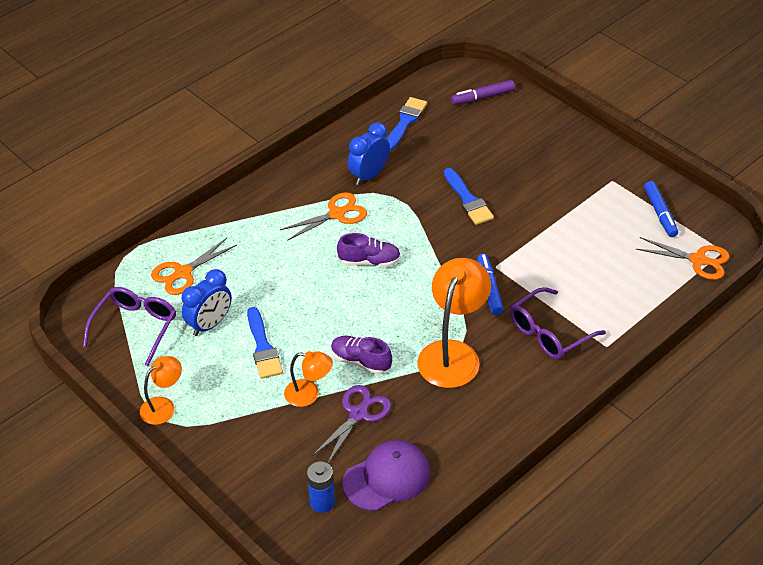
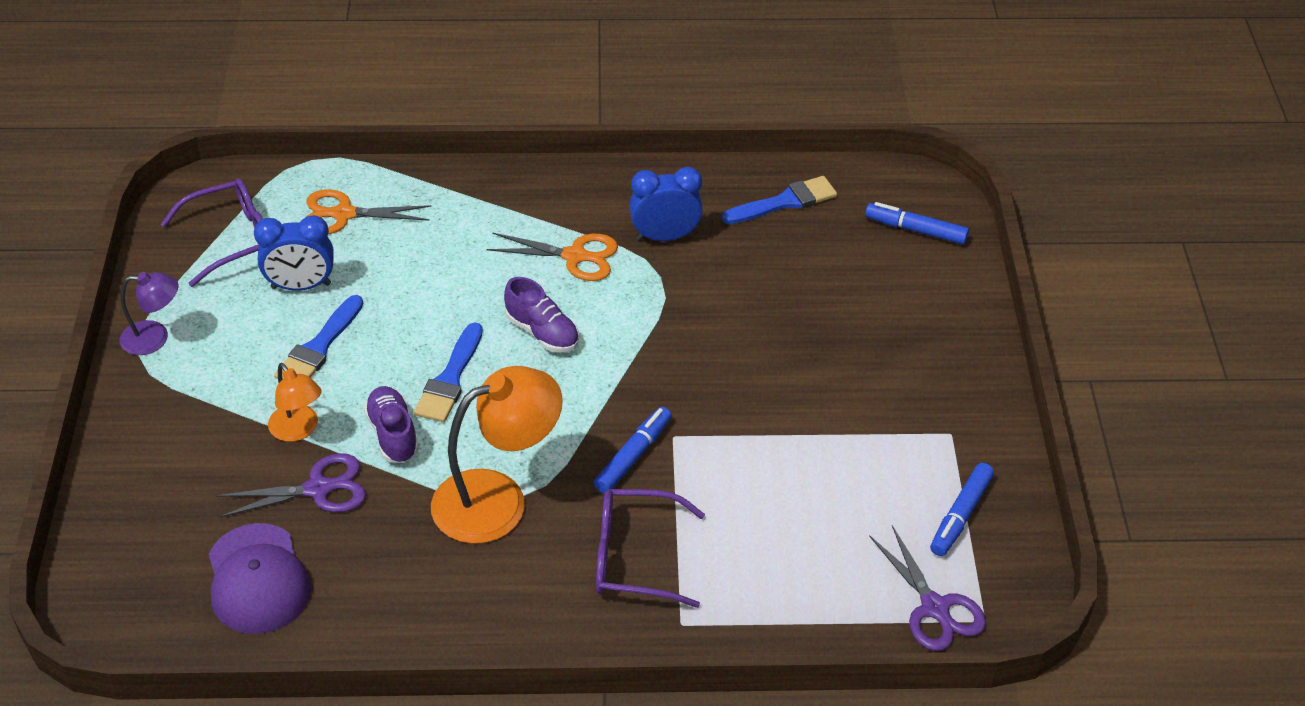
camera: 40 degrees right, 0 degrees up
orange lamp [140,356,182,425] -> purple lamp [119,272,179,355]
blue battery [307,461,335,513] -> none
purple cap [342,440,430,511] -> purple cap turned 60 degrees clockwise [209,523,311,634]
blue brush [444,168,494,225] -> blue brush moved to [414,322,483,422]
purple marker [451,80,515,105] -> blue marker [865,202,969,245]
orange scissors [636,237,730,280] -> purple scissors [869,525,986,651]

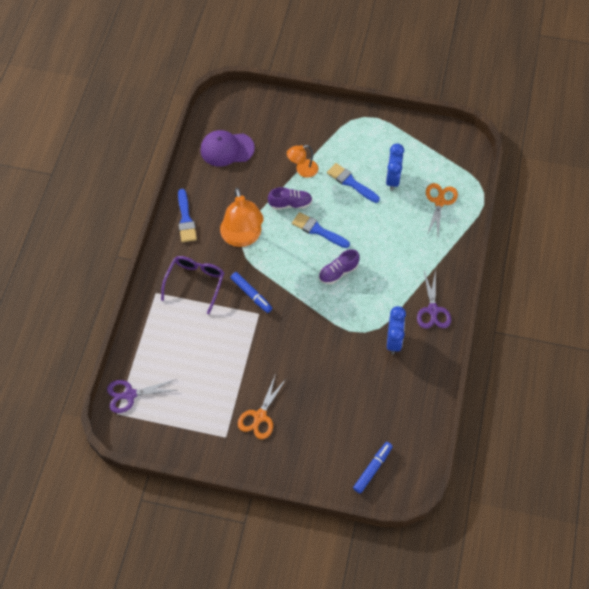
camera: 105 degrees right, 15 degrees up
purple lamp [119,272,179,355] -> none
purple glasses [161,179,263,287] -> none
purple scissors [215,453,366,518] -> purple scissors moved to [417,270,451,329]
orange scissors [486,232,618,281] -> orange scissors moved to [238,374,287,439]
blue brush [722,176,837,224] -> blue brush moved to [178,189,197,242]
blue marker [930,463,994,556] -> none

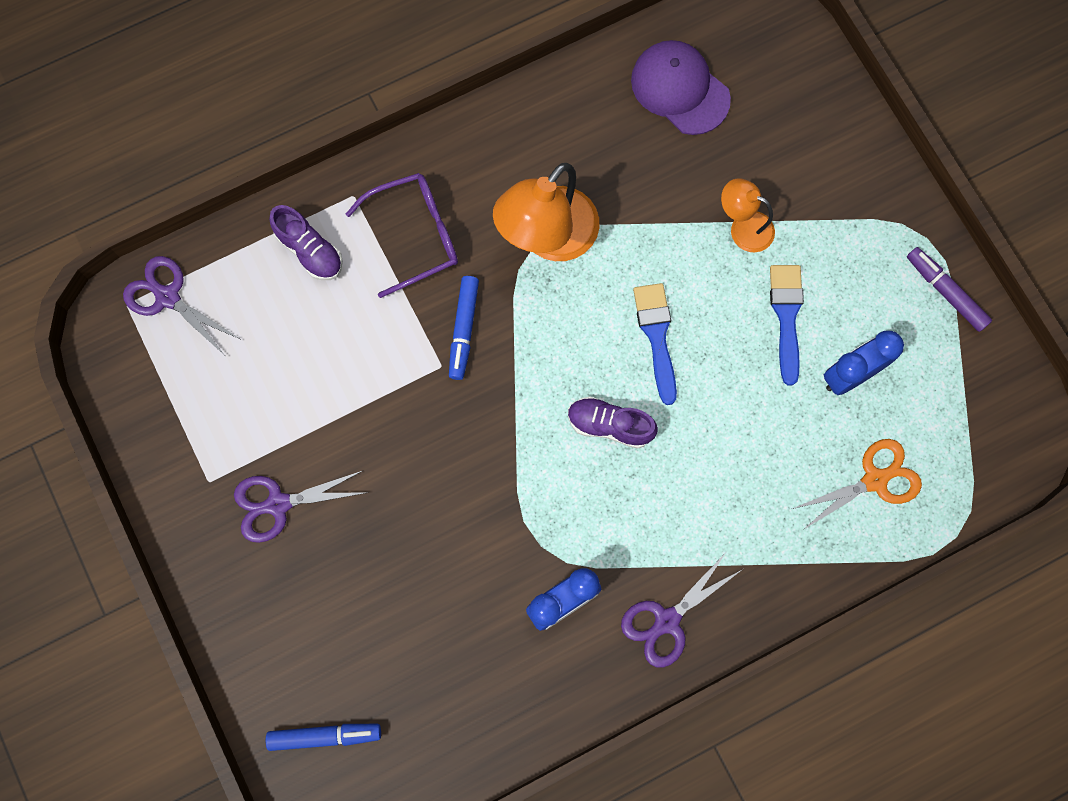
camera: 50 degrees right, 15 degrees up
blue brush [178,189,197,242] -> none
orange scissors [238,374,287,439] -> purple scissors [234,470,369,543]
purple shoe [268,187,312,210] -> purple shoe moved to [269,205,343,280]
none -> purple marker [907,247,992,332]

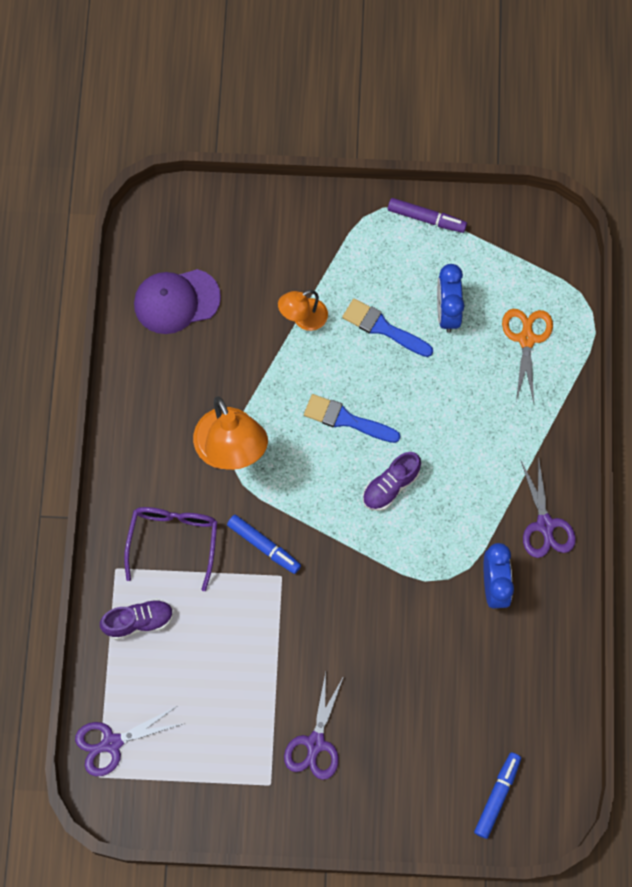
camera: 60 degrees left, 5 degrees down
purple marker [907,247,992,332] -> purple marker turned 150 degrees counterclockwise [388,198,467,233]

